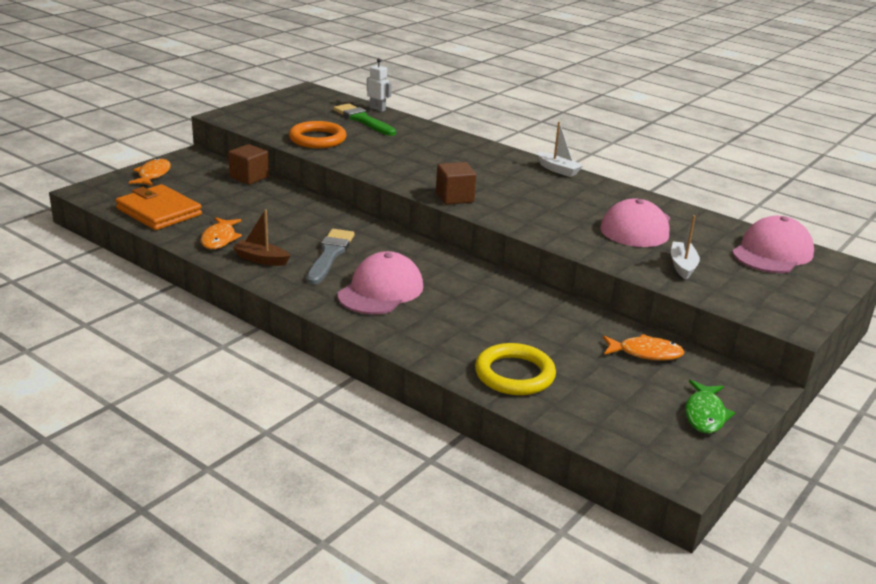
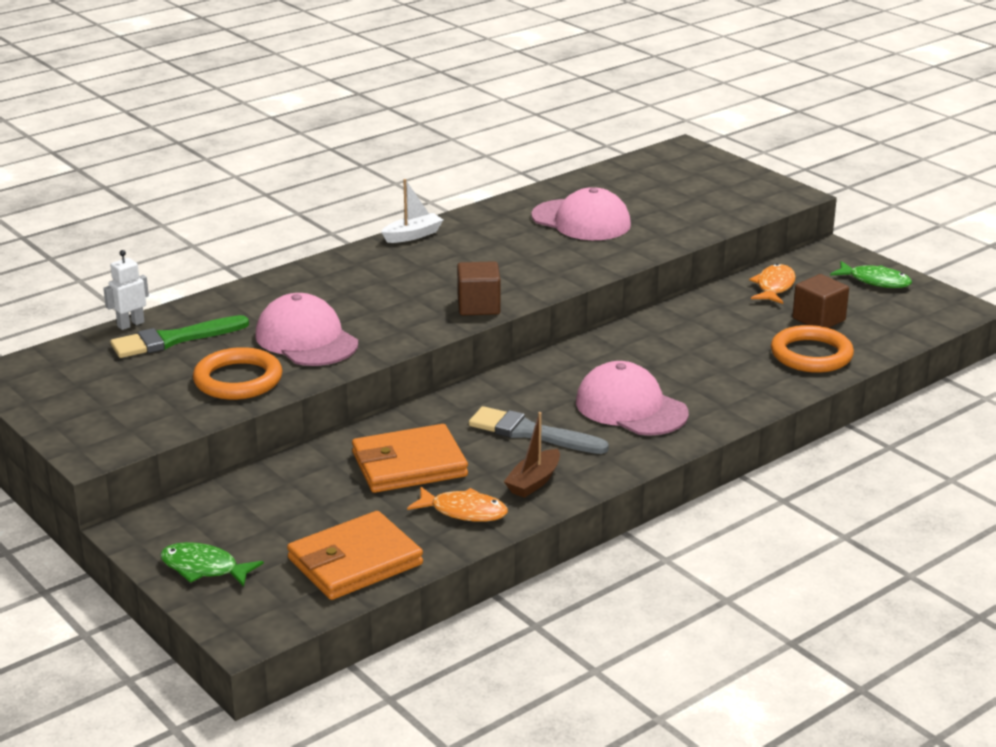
camera: 75 degrees left, 0 degrees up
orange fish [128,158,171,186] -> green fish [160,542,264,587]
brown cube [228,144,269,185] -> brown cube moved to [792,274,849,328]
yellow ring [475,343,556,395] -> orange ring [771,325,854,373]
white boat [671,215,700,280] -> none
pink cap [732,215,814,273] -> pink cap moved to [255,293,358,366]
none -> orange wallet [352,424,468,493]

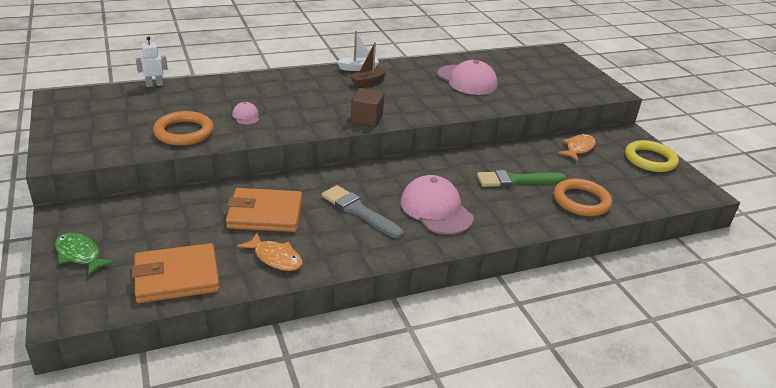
camera: 15 degrees right, 5 degrees up
green brush [110,315,249,358] -> green brush moved to [477,170,567,187]
pink cap [255,293,358,366] -> pink cap [232,102,259,125], size x0.46
brown boat [504,412,560,498] -> brown boat moved to [349,42,388,87]
brown cube [792,274,849,328] -> none
green fish [830,261,912,288] -> yellow ring [625,140,679,172]

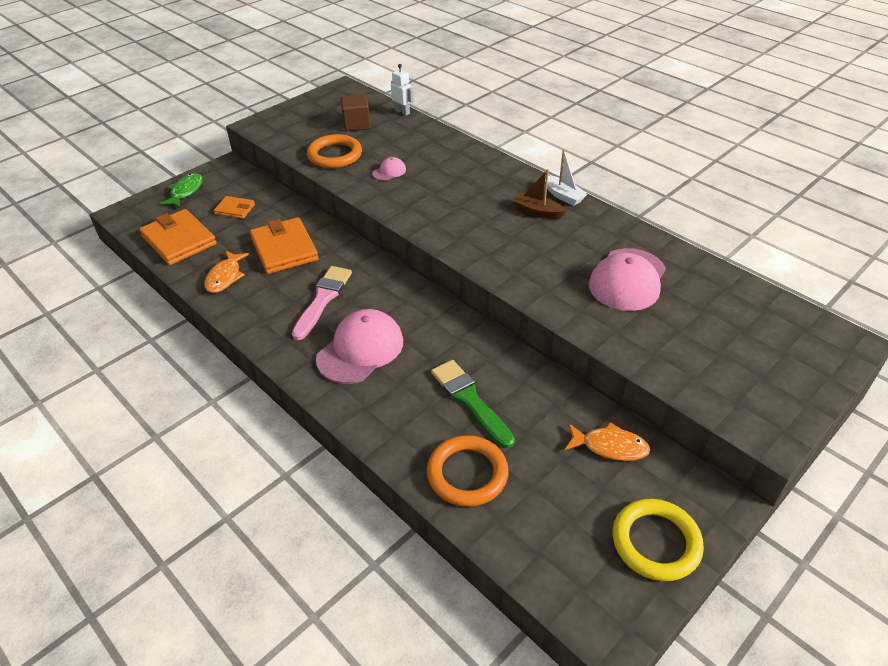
camera: 70 degrees right, 10 degrees up
grey brush [322,185,403,238] -> pink brush [292,266,352,340]
brown cube [351,88,384,127] -> brown cube moved to [340,94,371,131]
none -> orange wallet [214,196,255,219]

